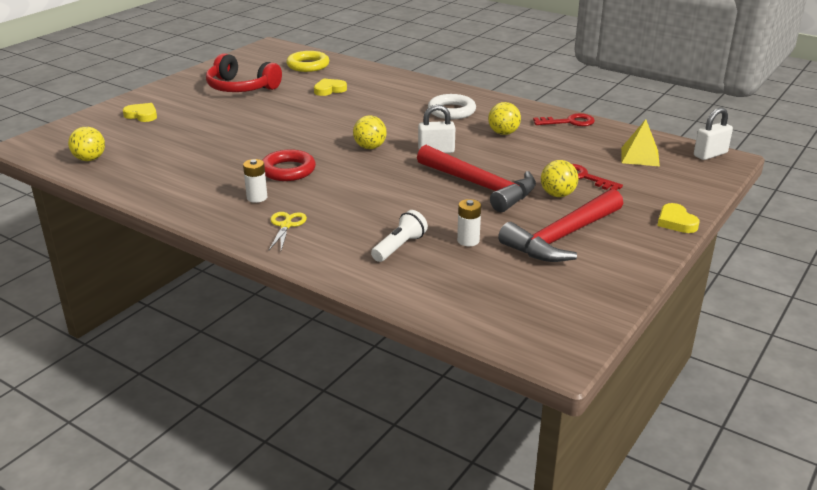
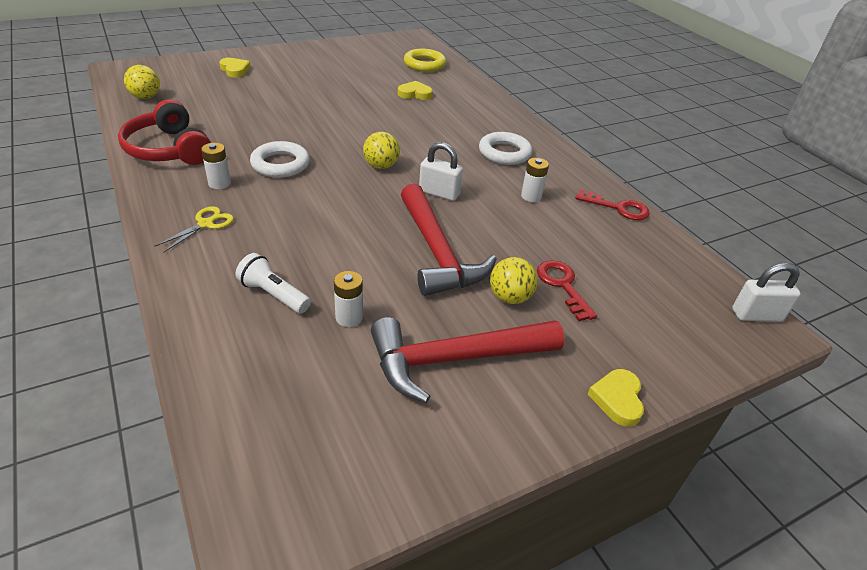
camera: 25 degrees right, 10 degrees up
red headphones [206,53,282,92] -> red headphones moved to [118,99,211,165]
red ring [262,149,316,181] -> white ring [250,141,310,178]
white flashlight [371,210,428,262] -> white flashlight turned 120 degrees counterclockwise [235,253,311,314]
yellow ball [488,102,521,135] -> white battery [521,158,549,202]
yellow pyramid [621,119,660,166] -> none

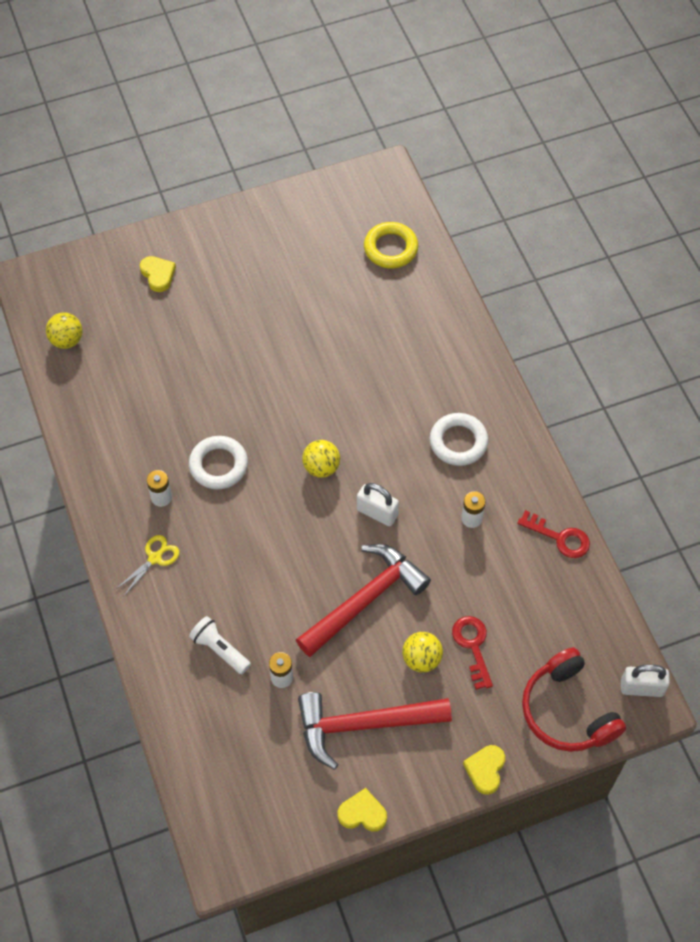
camera: 10 degrees right, 20 degrees up
red headphones [118,99,211,165] -> red headphones moved to [522,648,626,752]
yellow heart [398,81,433,100] -> yellow heart moved to [337,788,387,832]
red hammer [401,183,497,296] -> red hammer turned 120 degrees counterclockwise [296,544,431,657]

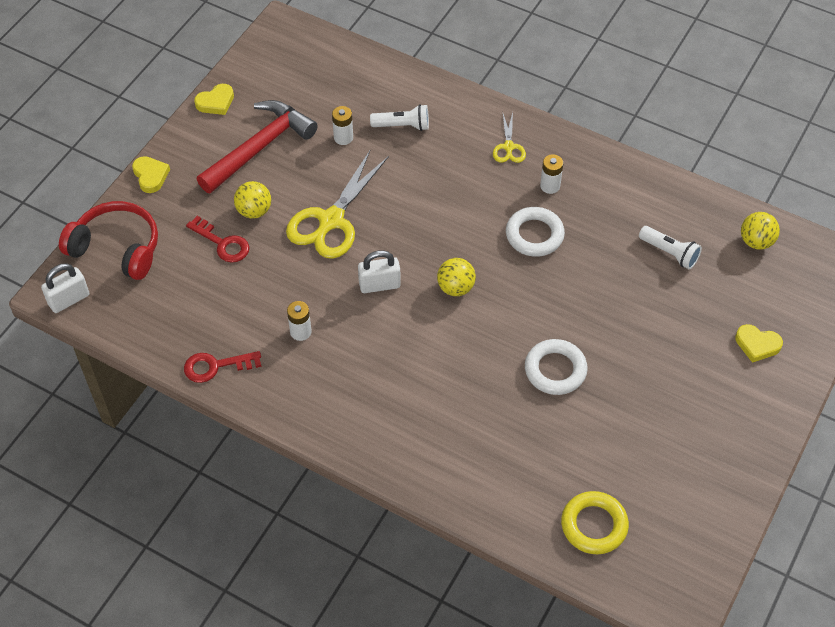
camera: 140 degrees right, 5 degrees down
red hammer [296,544,431,657] -> yellow scissors [286,151,389,259]
white ring [430,413,489,466] -> white ring moved to [525,339,588,395]
none -> white flashlight [639,226,702,269]

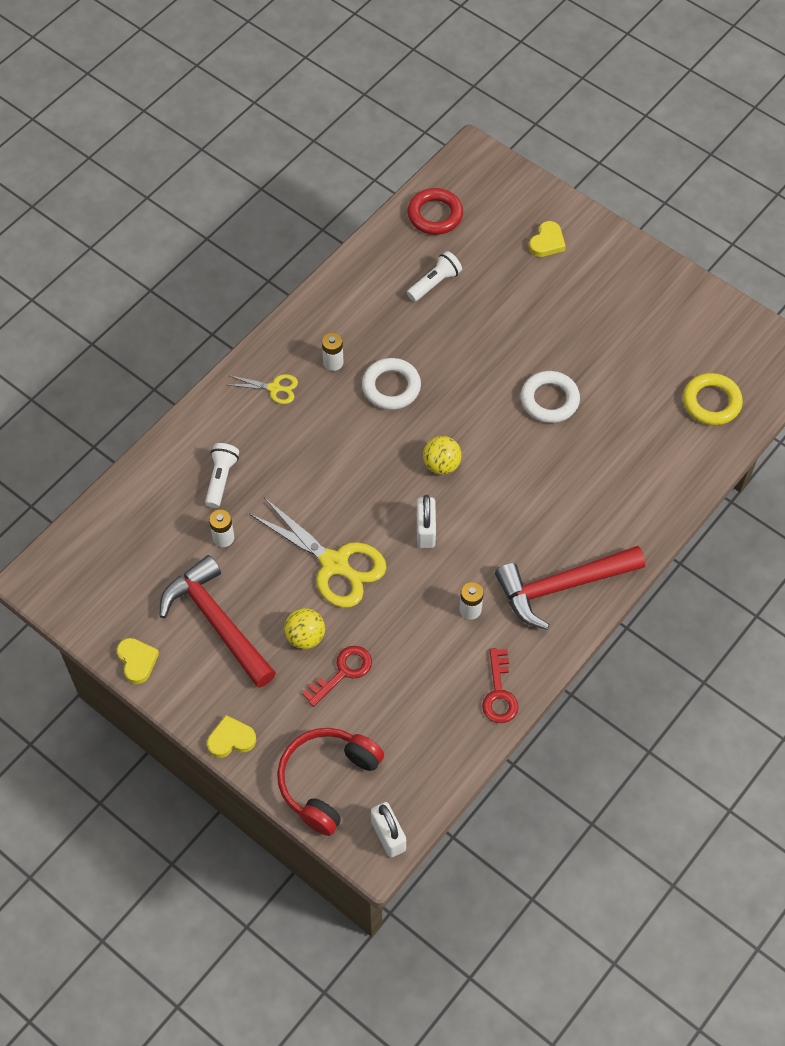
camera: 80 degrees left, 5 degrees up
yellow ball [741,212,780,250] -> red ring [408,188,463,235]
none -> red hammer [495,546,645,630]

